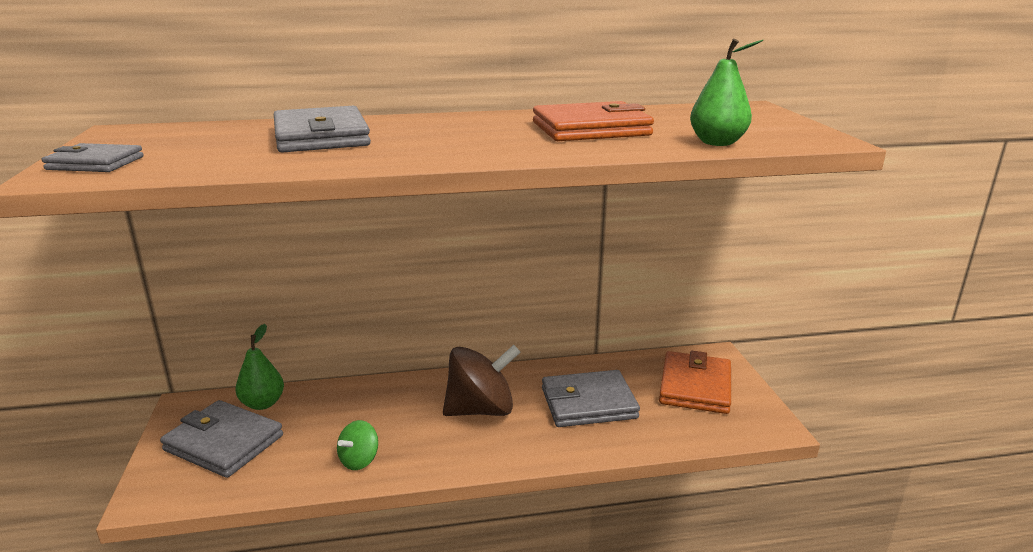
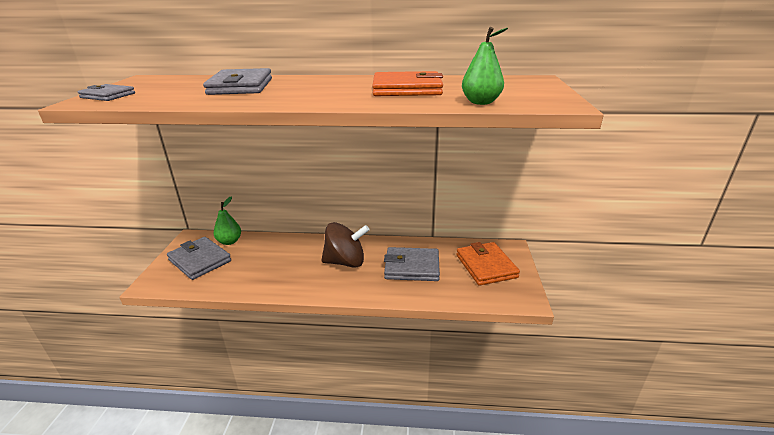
camera: 15 degrees right, 5 degrees up
green spinning top [337,420,378,470] -> none
orange wallet [659,351,731,414] -> orange wallet turned 45 degrees counterclockwise [456,242,520,286]

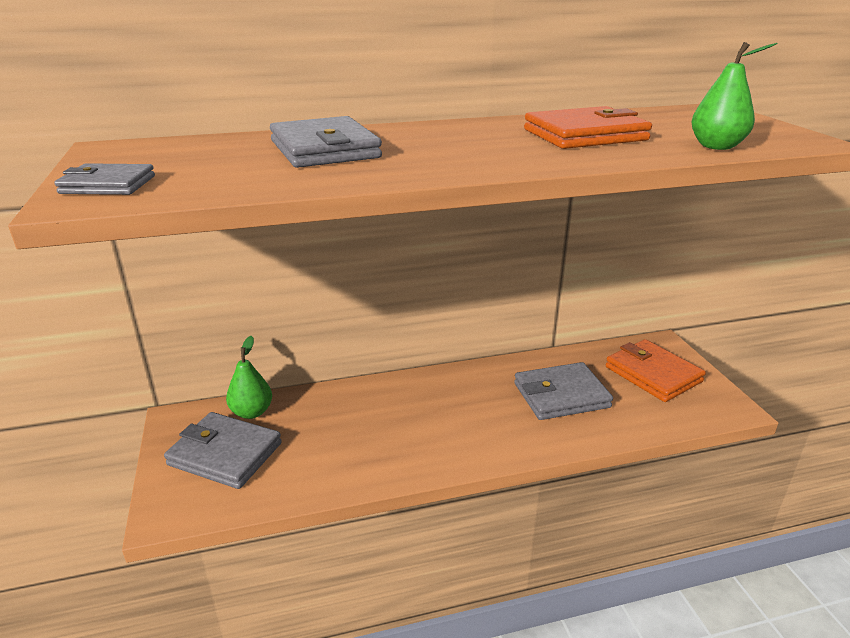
camera: 20 degrees left, 0 degrees up
brown spinning top [321,222,370,267] -> none

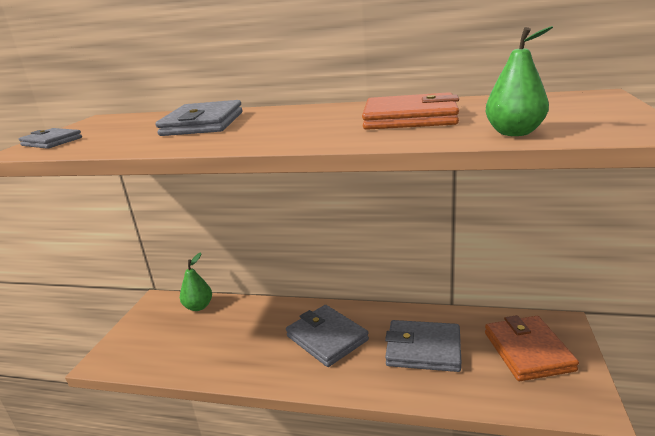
camera: 30 degrees right, 5 degrees down
grey wallet [164,412,282,489] -> grey wallet moved to [286,305,369,367]

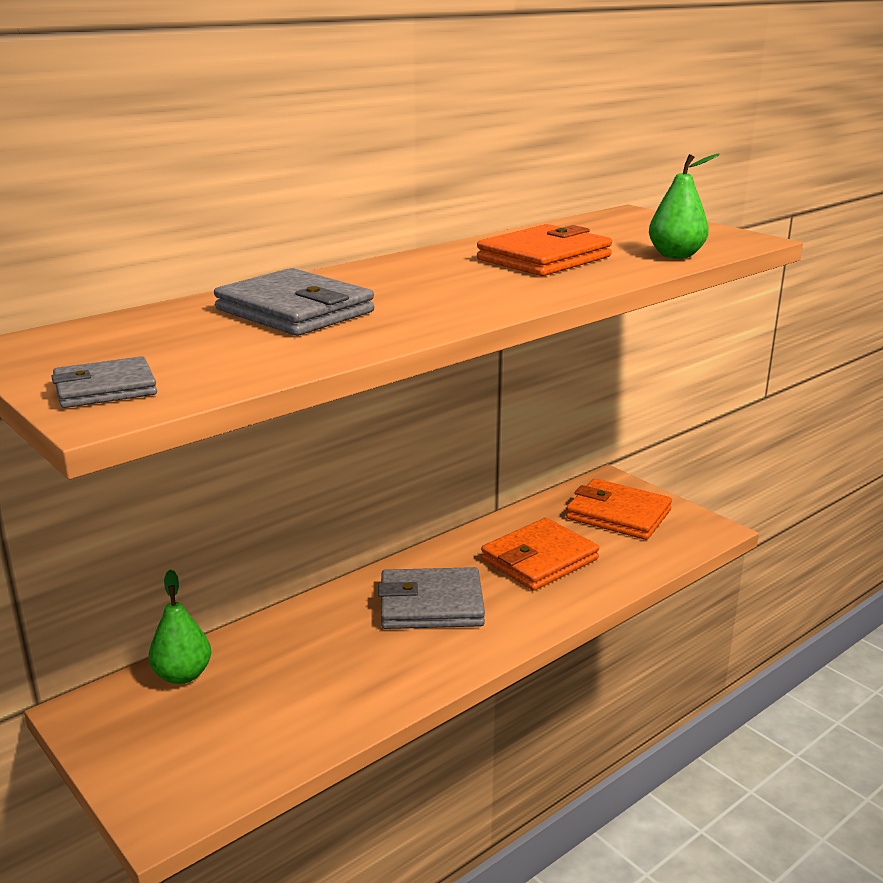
camera: 55 degrees left, 0 degrees up
grey wallet [385,320,462,372] -> orange wallet [481,518,599,591]

